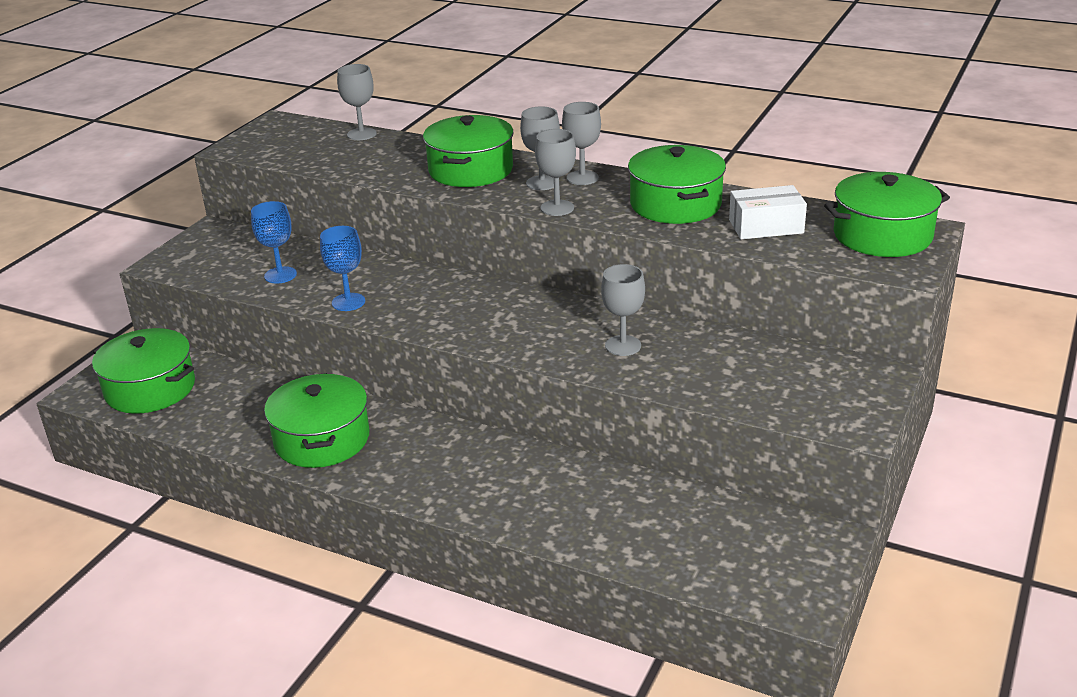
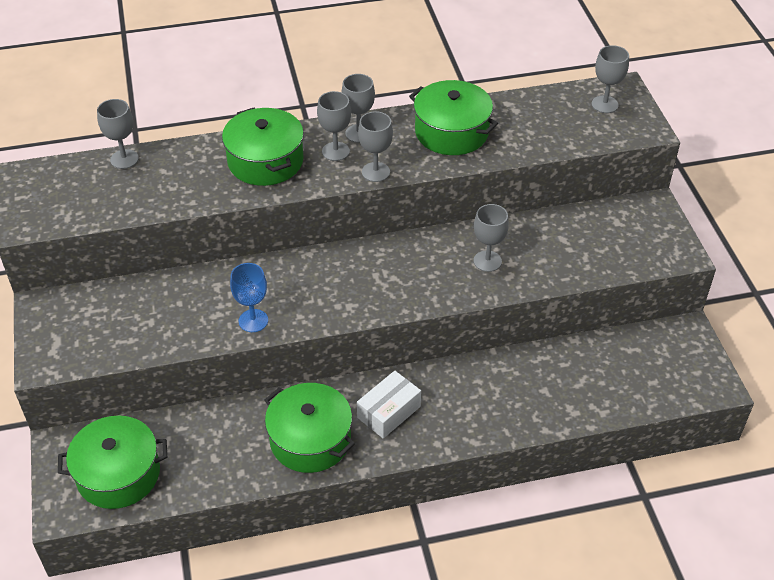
camera: 40 degrees left, 15 degrees up
blue goblet [251,201,297,283] -> none
white box [729,185,807,239] -> white box moved to [357,371,421,439]
green pot [824,172,950,257] -> grey goblet [592,45,629,113]

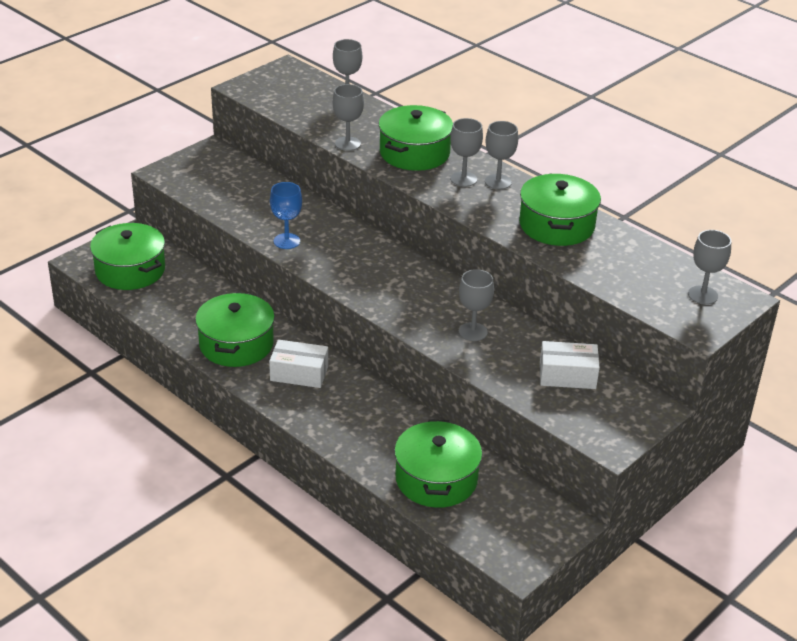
camera: 55 degrees right, 10 degrees down
grey goblet [358,111,393,182] -> grey goblet moved to [333,84,364,151]
none -> green pot [394,419,482,508]
none -> white box [540,341,600,389]

